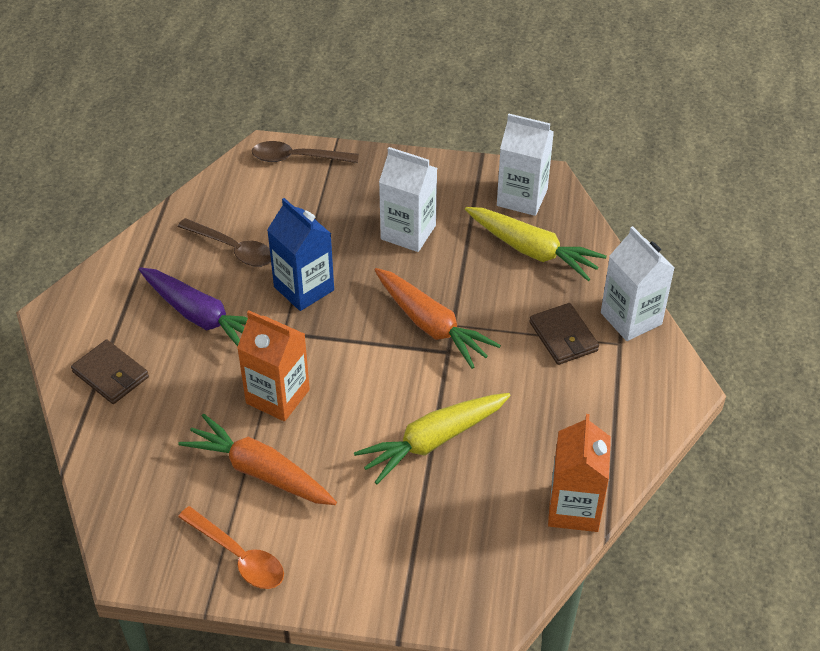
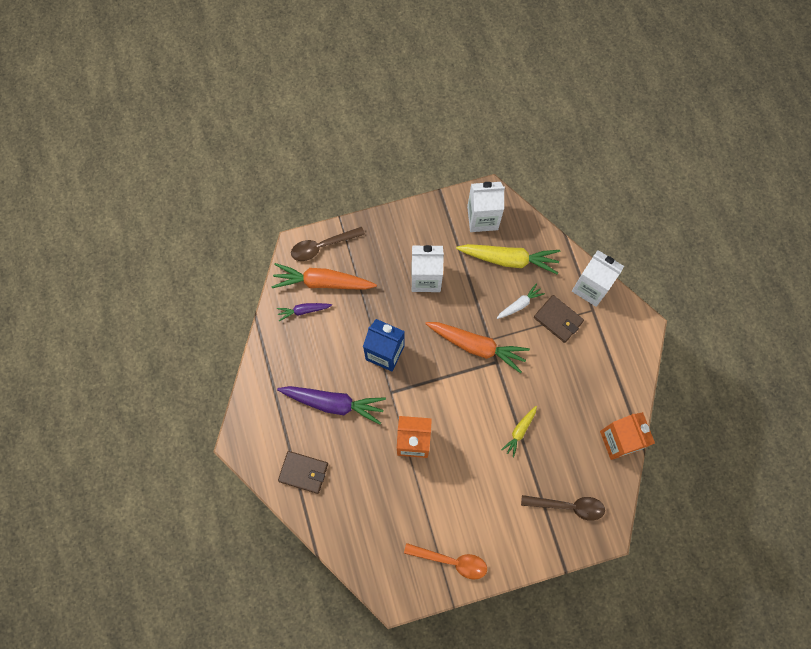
camera: 25 degrees left, 25 degrees up
brown spoon [178,218,271,267] -> brown spoon moved to [521,495,605,521]
orange carrot [178,413,337,505] -> orange carrot moved to [271,263,377,290]
yellow carrot [354,393,511,484] -> yellow carrot [501,406,537,457], size x0.52
none -> purple carrot [277,303,332,321]
none -> white carrot [497,283,545,319]

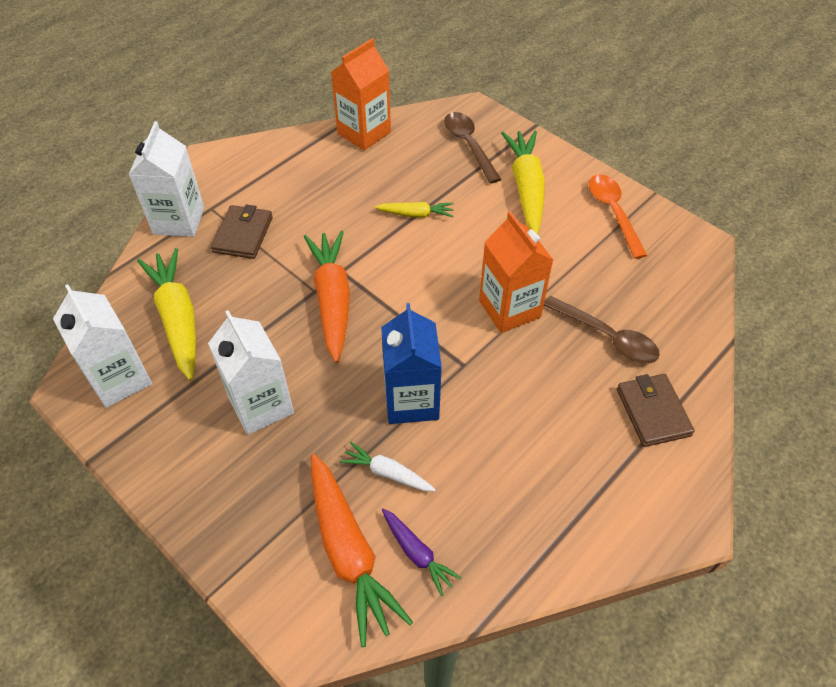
camera: 120 degrees left, 20 degrees down
purple carrot [277,386,386,424] -> none
brown spoon [291,227,365,261] -> brown spoon moved to [544,296,660,364]
white carrot [497,283,545,319] -> white carrot moved to [340,442,436,491]
none -> yellow carrot [501,131,545,234]

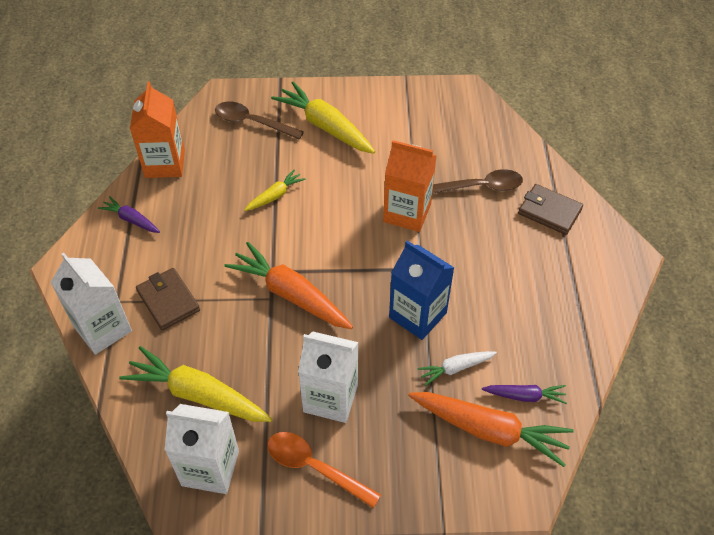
camera: 45 degrees left, 0 degrees up
orange spoon [589,174,648,259] -> orange spoon moved to [267,432,381,508]
none -> purple carrot [98,196,160,233]

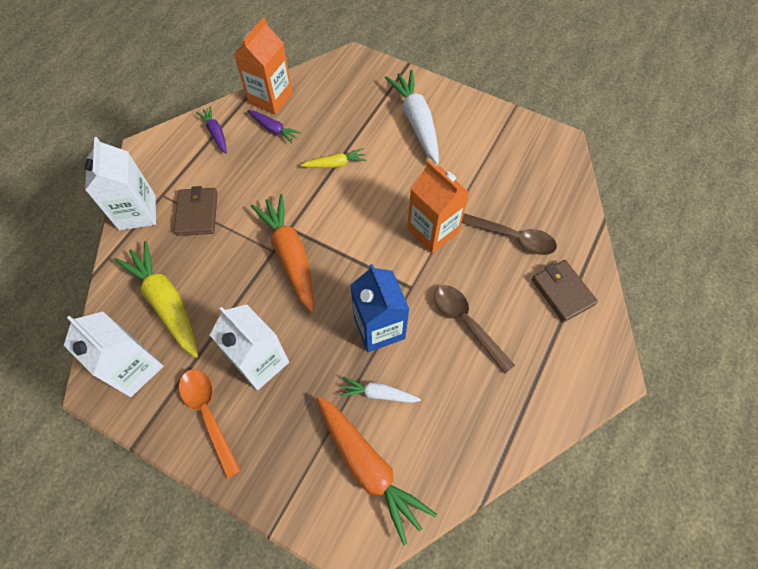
camera: 30 degrees right, 10 degrees up
brown spoon [215,101,304,140] -> brown spoon moved to [434,285,515,373]
yellow carrot [271,82,375,154] -> white carrot [385,70,439,164]
purple carrot [482,385,567,404] -> purple carrot moved to [247,110,301,144]

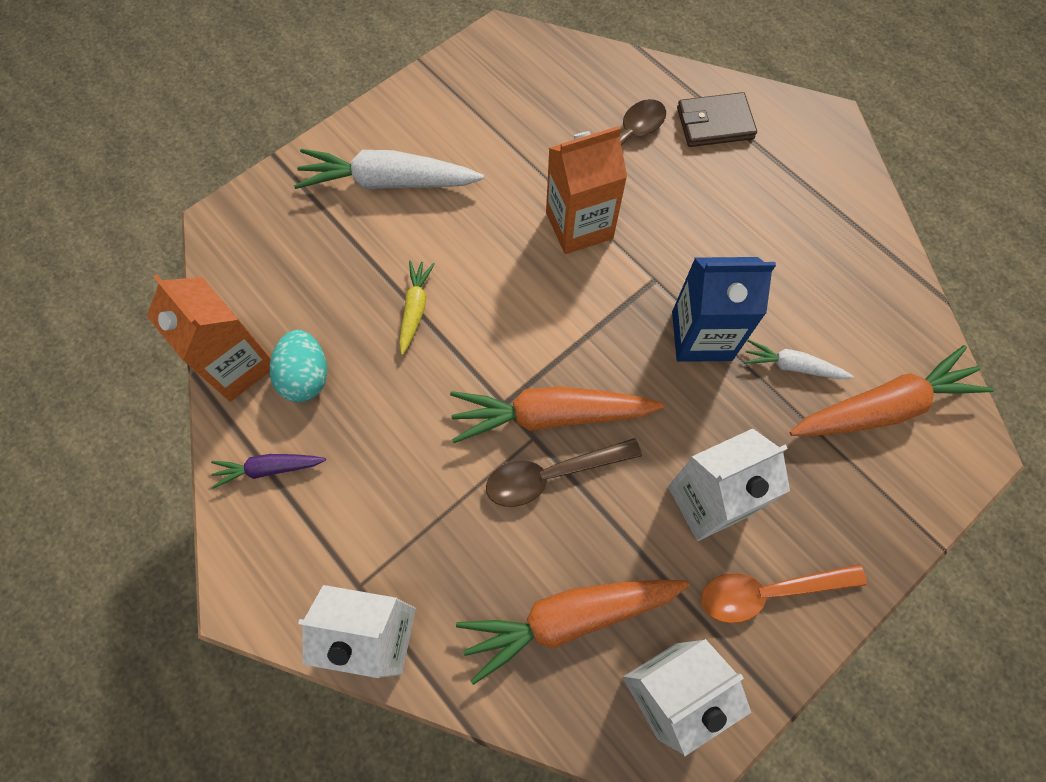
camera: 70 degrees left, 5 degrees up
yellow carrot [114,241,198,358] -> orange carrot [456,580,689,685]
brown wallet [174,186,218,236] -> none
purple carrot [247,110,301,144] -> turquoise egg [270,330,327,402]
white carrot [340,376,421,403] -> white carrot turned 75 degrees clockwise [744,339,854,379]
brown spoon [434,285,515,373] -> brown spoon moved to [486,438,642,507]

